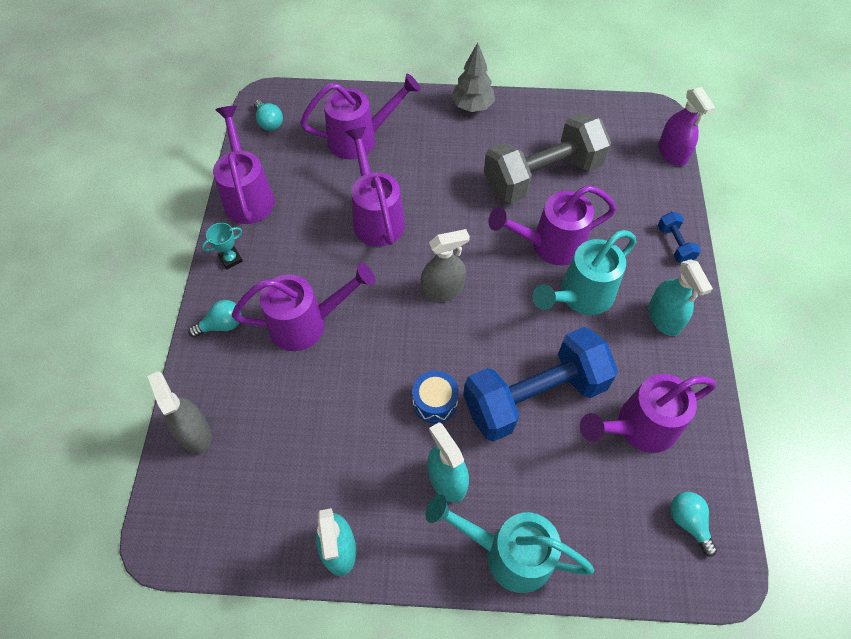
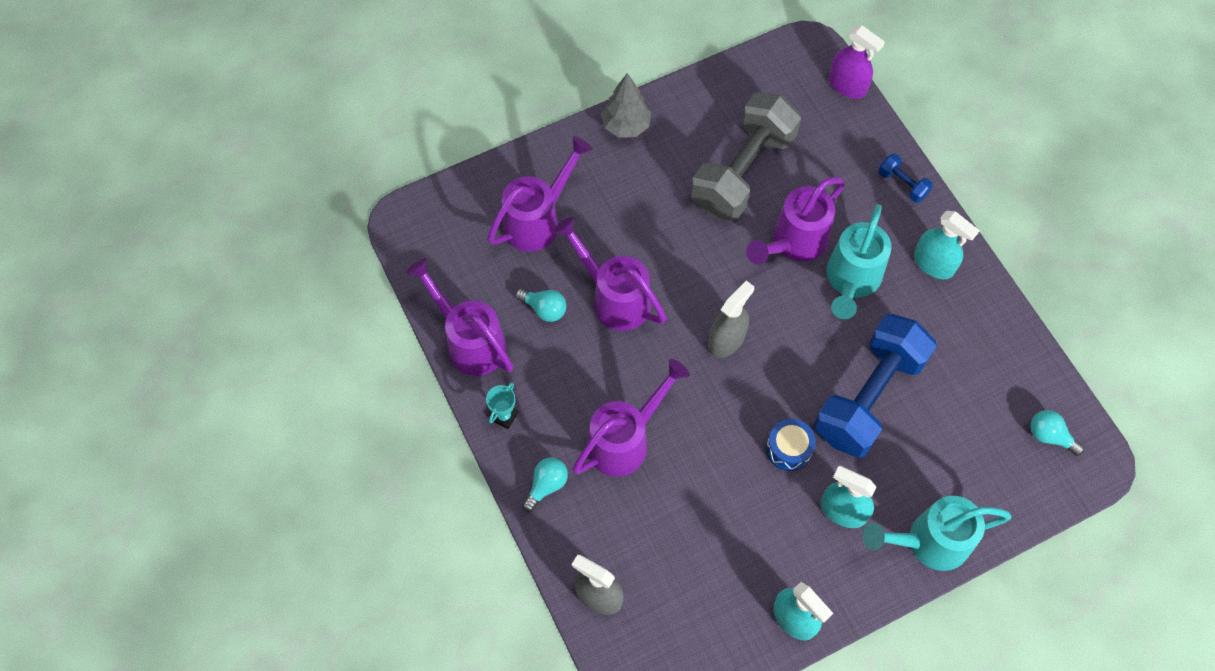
camera: 30 degrees left, 5 degrees up
turquoise light bulb [254,100,283,131] -> turquoise light bulb moved to [515,289,567,322]
purple watering can [580,374,716,453] -> none

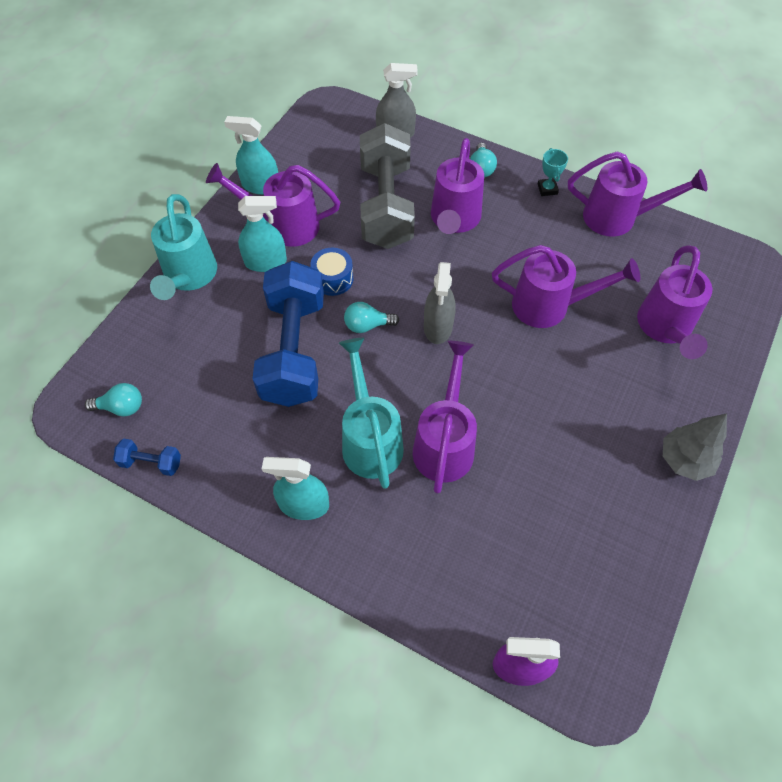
camera: 145 degrees right, 5 degrees down
turquoise light bulb [515,289,567,322] -> turquoise light bulb moved to [344,302,399,333]
grey dumbbell [691,92,801,221] -> grey dumbbell moved to [360,123,415,249]
turquoise watering can [863,496,1011,571] -> turquoise watering can turned 135 degrees clockwise [150,194,217,300]
blue dumbbell [878,153,933,203] -> blue dumbbell moved to [113,439,181,476]
none -> purple watering can [206,163,340,247]

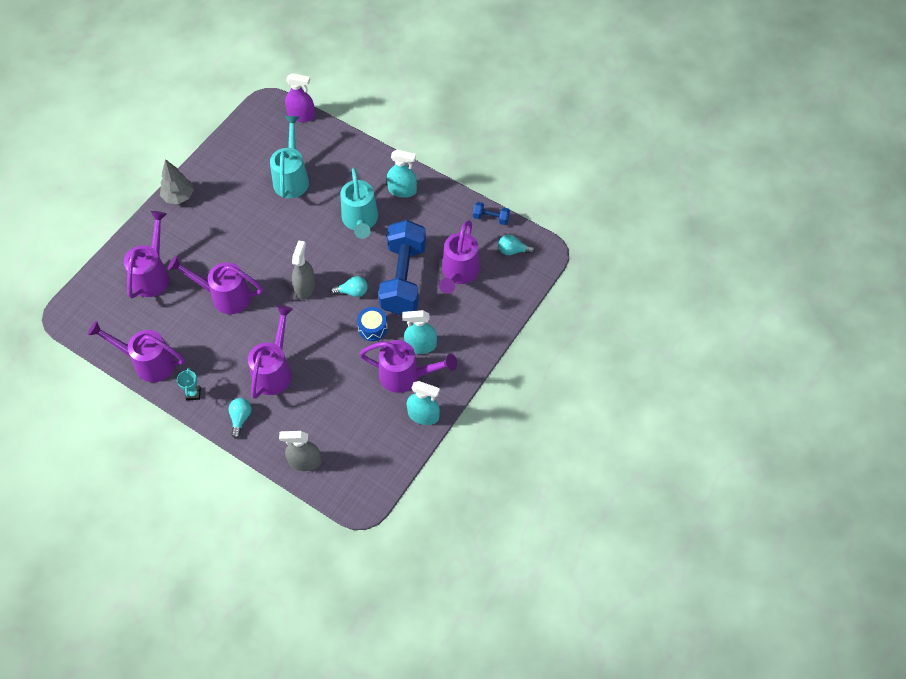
camera: 175 degrees left, 0 degrees up
turquoise watering can [150,194,217,300] -> turquoise watering can moved to [270,116,309,198]
grey dumbbell [360,123,415,249] -> none
purple watering can [413,341,477,494] -> purple watering can moved to [439,220,480,294]

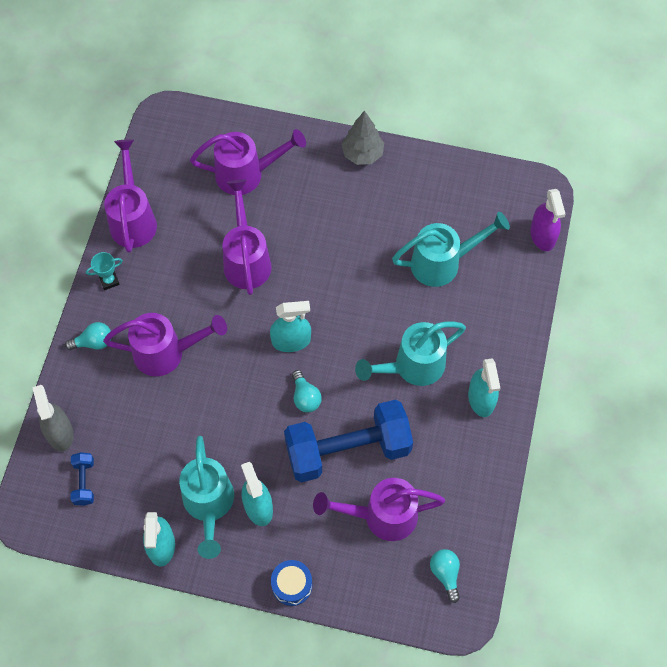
camera: 70 degrees right, 5 degrees up
grey spray bottle [292,240,315,300] -> turquoise spray bottle [270,301,311,352]
blue drum [357,307,388,341] -> blue drum moved to [271,560,312,606]
purple watering can [359,340,457,393] -> turquoise watering can [179,436,234,559]
blue dumbbell [473,202,510,225] -> blue dumbbell moved to [71,452,94,506]

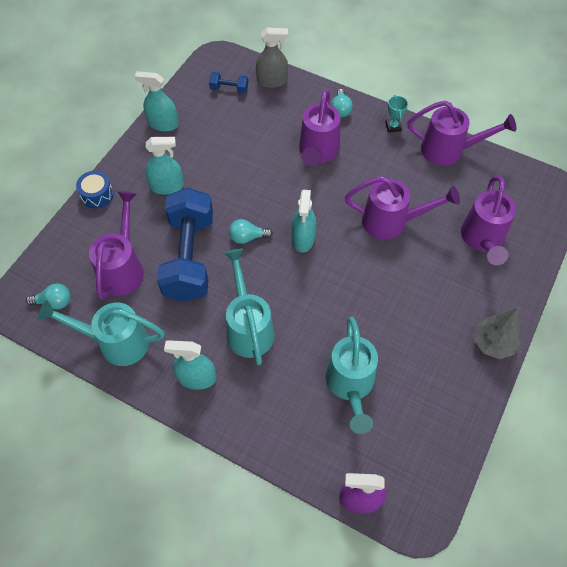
camera: 105 degrees right, 5 degrees down
turquoise watering can [179,436,234,559] -> turquoise watering can moved to [38,300,165,366]

